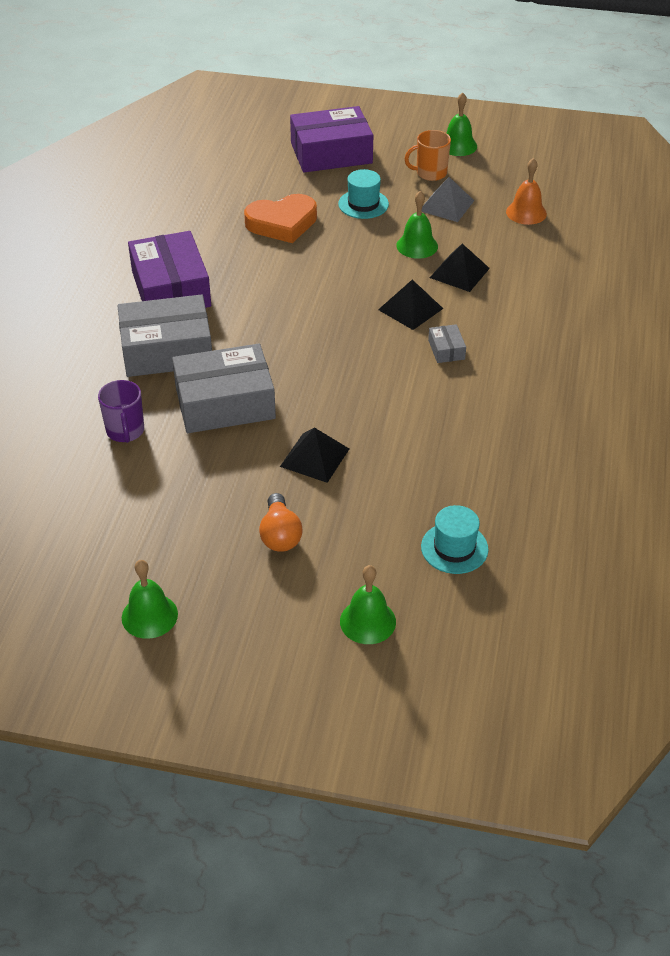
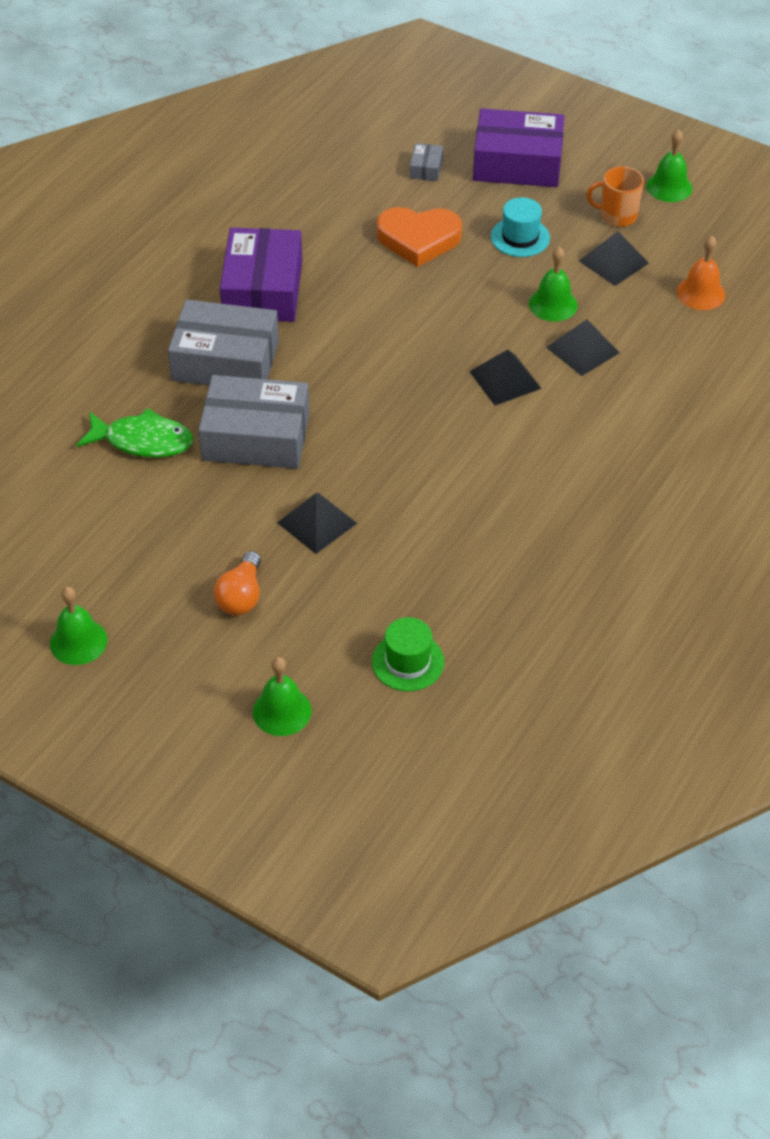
camera: 20 degrees right, 5 degrees up
purple mug [98,380,144,443] -> green fish [76,408,193,458]
turquoise hat [421,505,489,574] -> green hat [372,617,444,691]
grey pyramid [422,177,474,222] -> black pyramid [579,231,649,286]
grey box [428,324,466,363] -> grey box moved to [410,143,443,181]

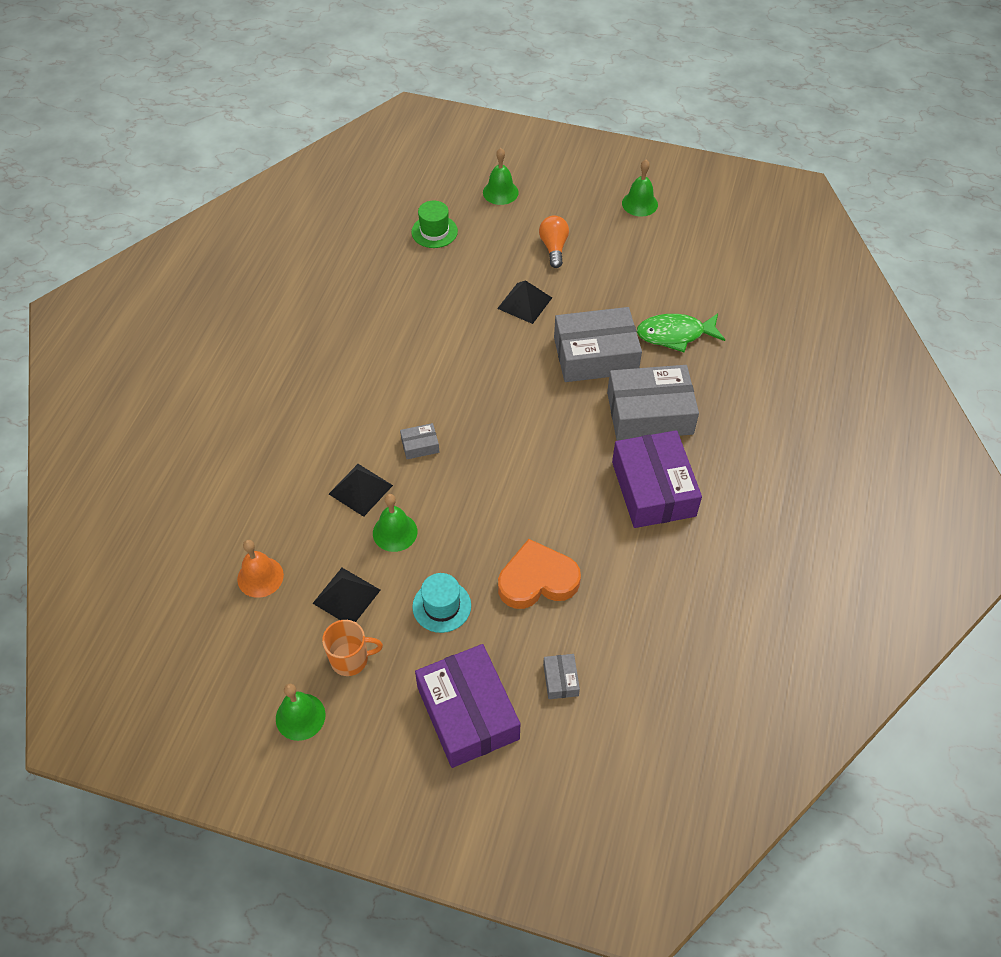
camera: 165 degrees right, 5 degrees up
black pyramid [469,349,542,405] -> grey box [400,423,439,459]
purple box [473,108,565,187] -> purple box turned 75 degrees clockwise [415,644,520,768]

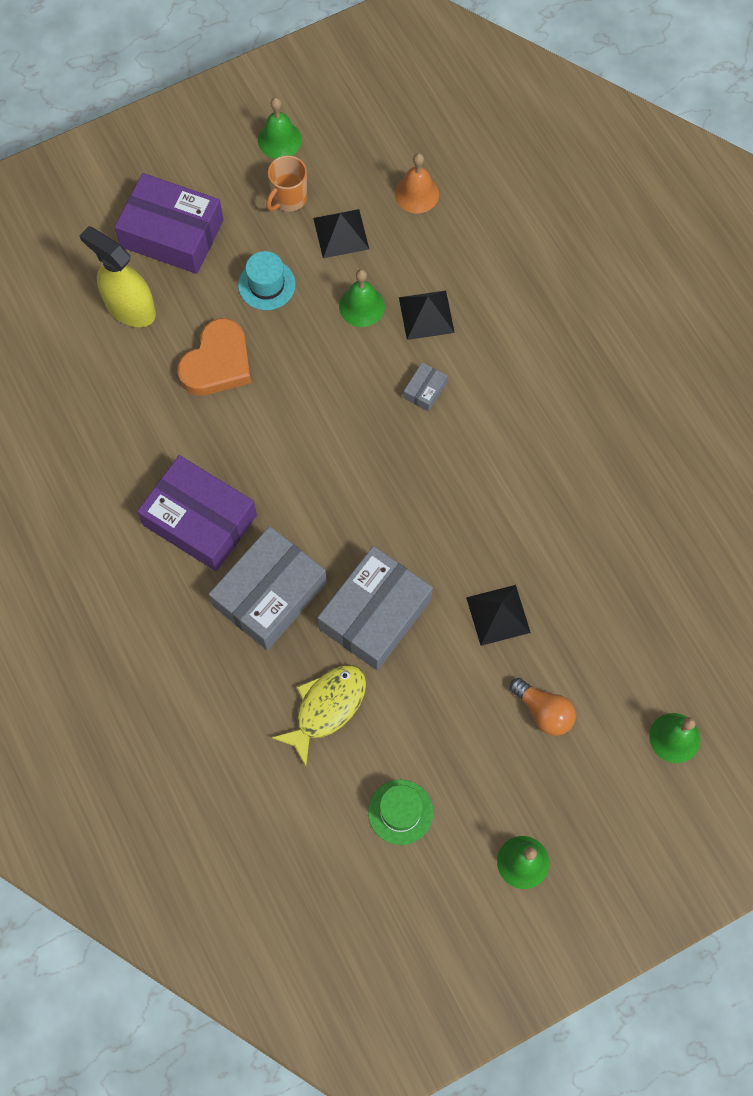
camera: 135 degrees right, 15 degrees up
green hat [411,201,458,248] -> green hat moved to [368,779,433,845]
grey box [543,654,580,699] -> yellow spray bottle [80,226,156,327]
green fish [637,313,725,352] -> yellow fish [271,665,366,766]

